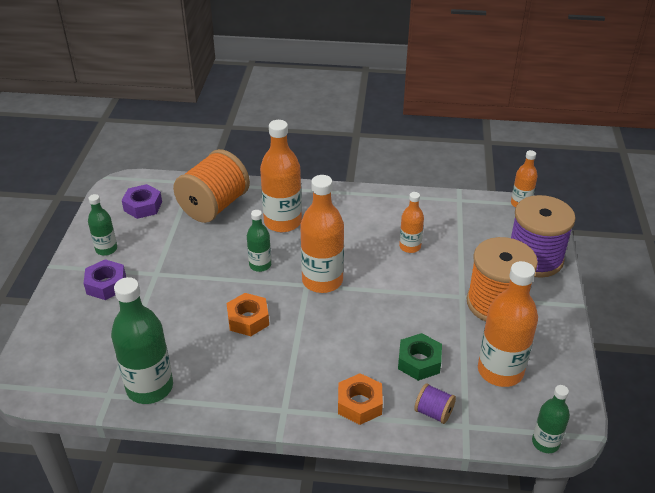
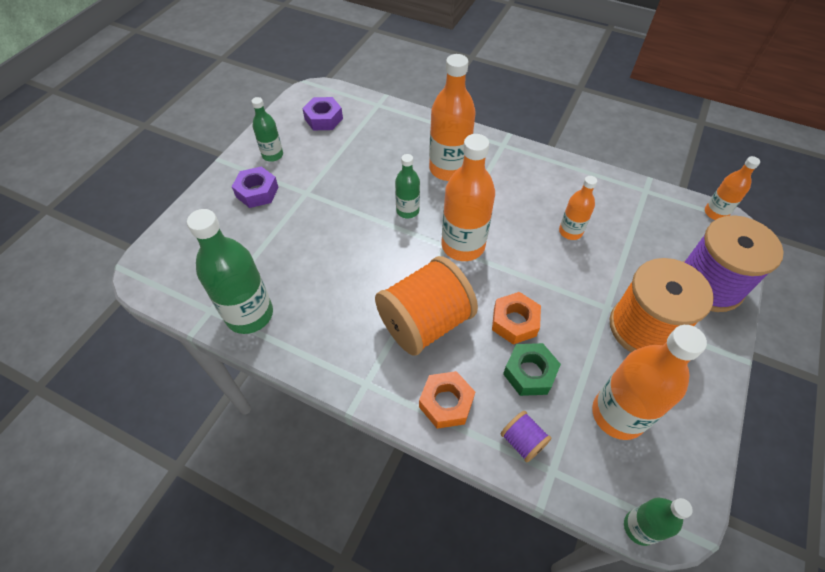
camera: 20 degrees right, 15 degrees up
orange spool [173,149,250,223] -> orange spool moved to [375,256,478,356]
orange nut [227,293,269,336] -> orange nut moved to [492,292,541,345]

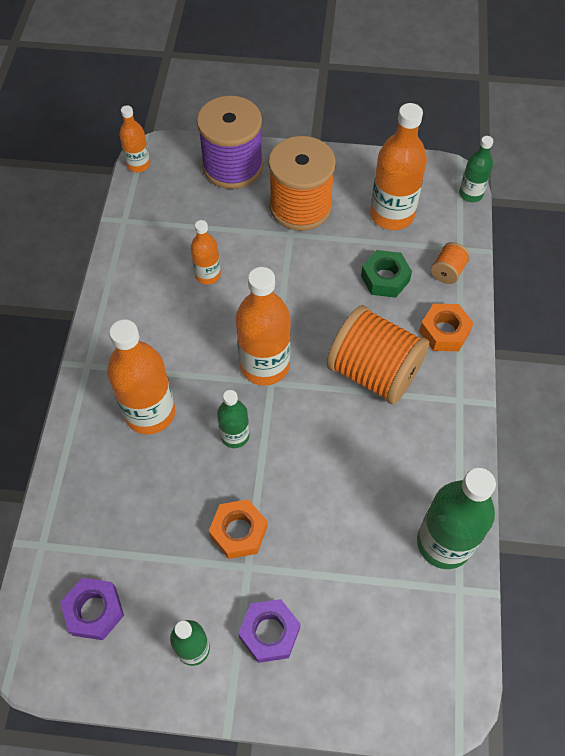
camera: 110 degrees left, 5 degrees up
orange nut [492,292,541,345] -> orange nut moved to [209,499,267,559]
purple spool [501,411,552,463] -> orange spool [431,242,470,284]

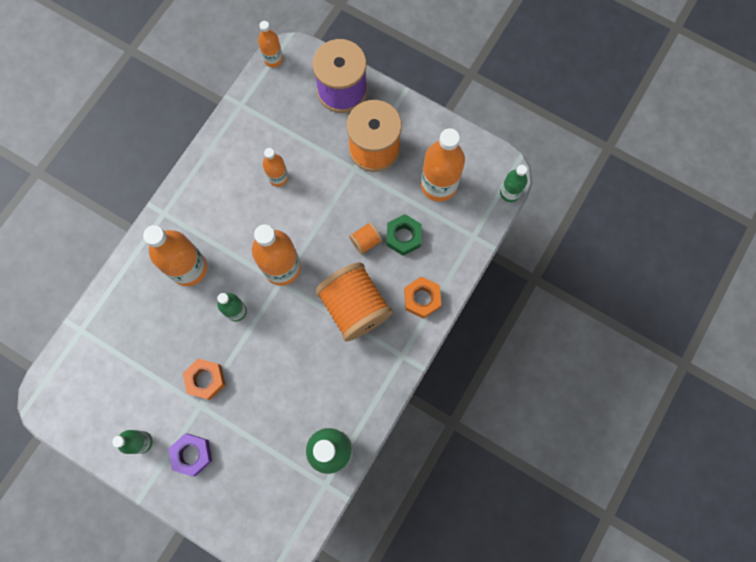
camera: 25 degrees right, 15 degrees up
purple nut [60,578,124,640] -> none
orange spool [431,242,470,284] -> orange spool moved to [349,222,382,255]

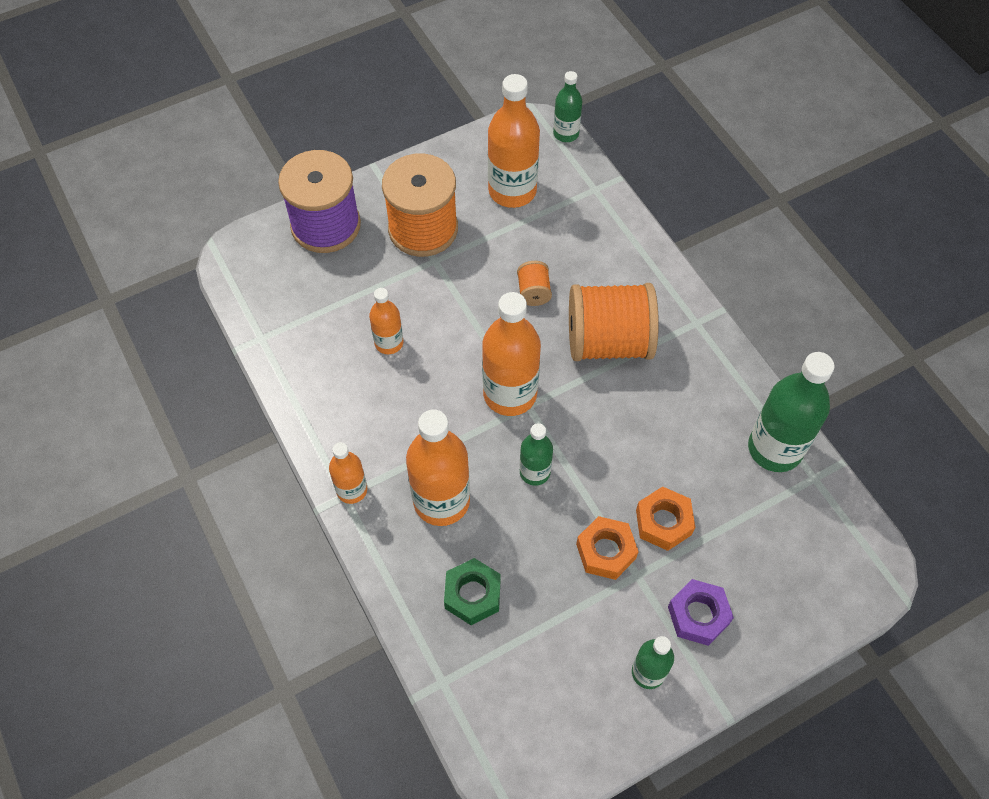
camera: 60 degrees left, 15 degrees down
orange bottle [258,21,283,67] -> orange bottle moved to [329,442,367,504]
green nut [386,214,422,256] -> green nut moved to [444,558,501,625]
orange nut [404,276,441,319] -> orange nut moved to [636,486,695,551]

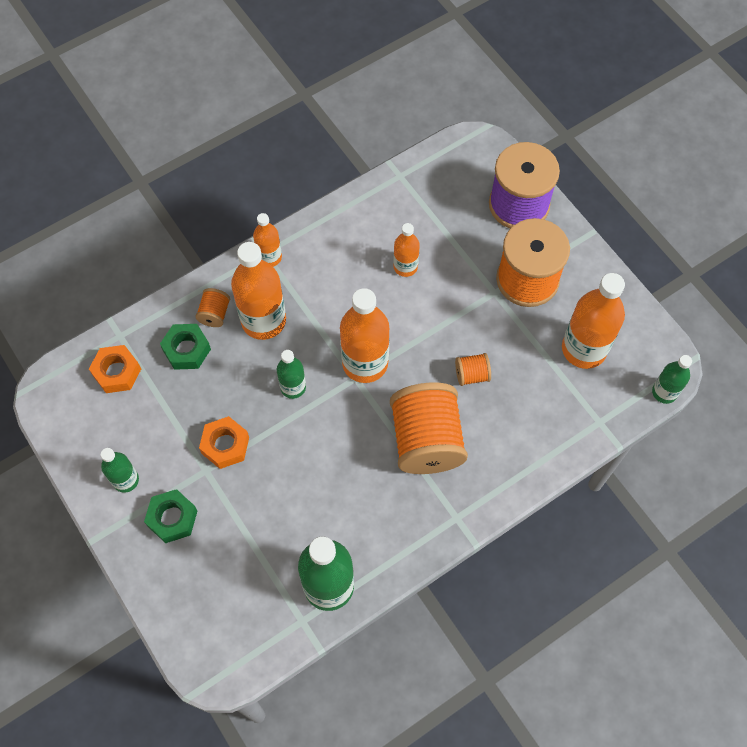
camera: 85 degrees right, 5 degrees up
orange nut [636,486,695,551] -> orange nut moved to [89,345,141,393]
purple nut [668,579,734,646] -> green nut [144,489,197,543]
none -> orange spool [195,288,230,327]

